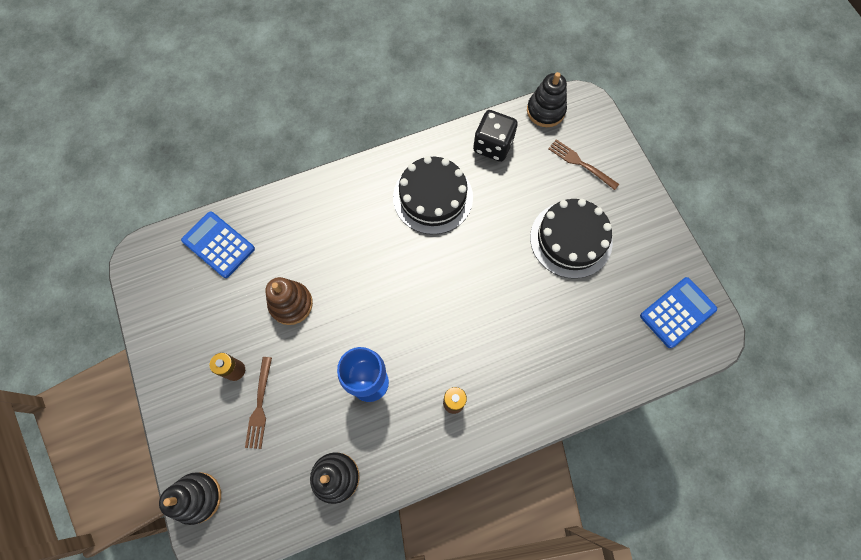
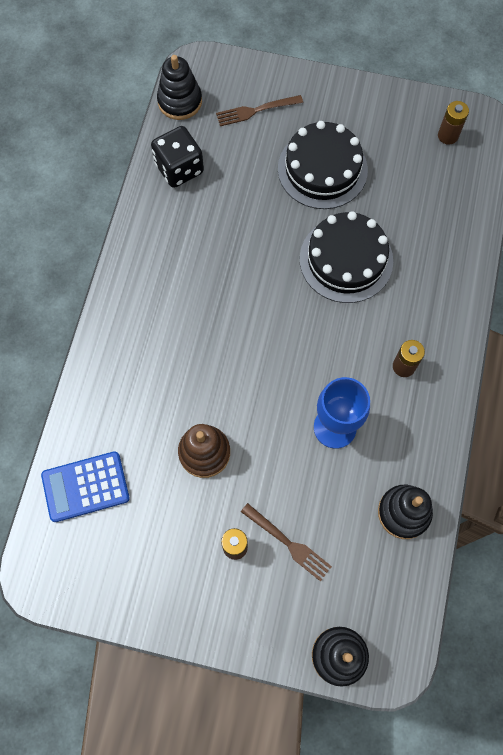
camera: 55 degrees left, 0 degrees up
black cake [393,156,473,234] -> black cake moved to [300,211,393,303]
blue calculator [640,277,717,348] -> brown battery [438,101,469,145]

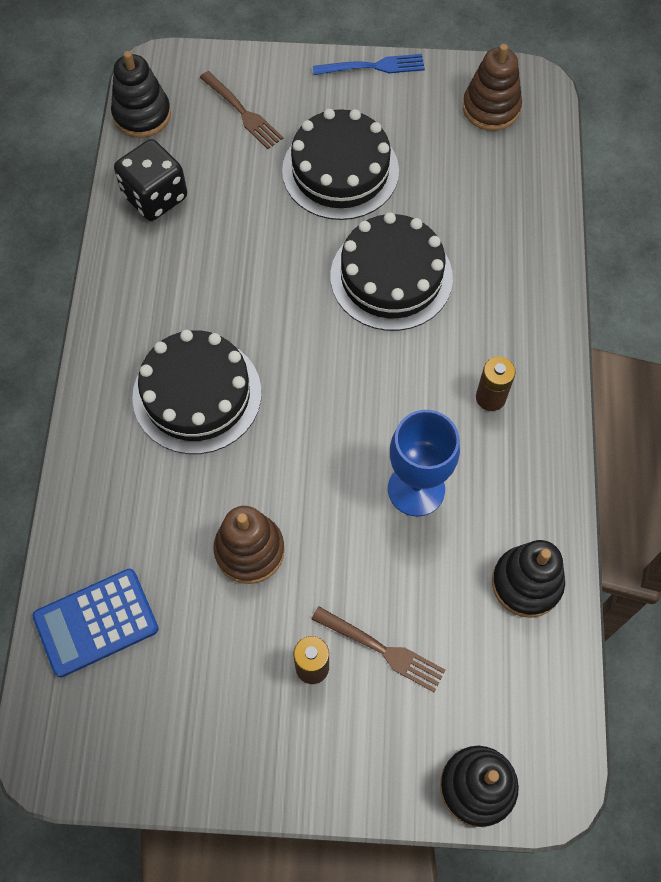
camera: 10 degrees left, 5 degrees down
brown fork [216,95,303,126] -> brown fork turned 105 degrees counterclockwise [200,71,283,149]
brown battery [438,101,469,145] -> brown stacking toy [463,44,522,131]
none -> black cake [132,330,261,454]
none -> blue fork [313,54,425,75]

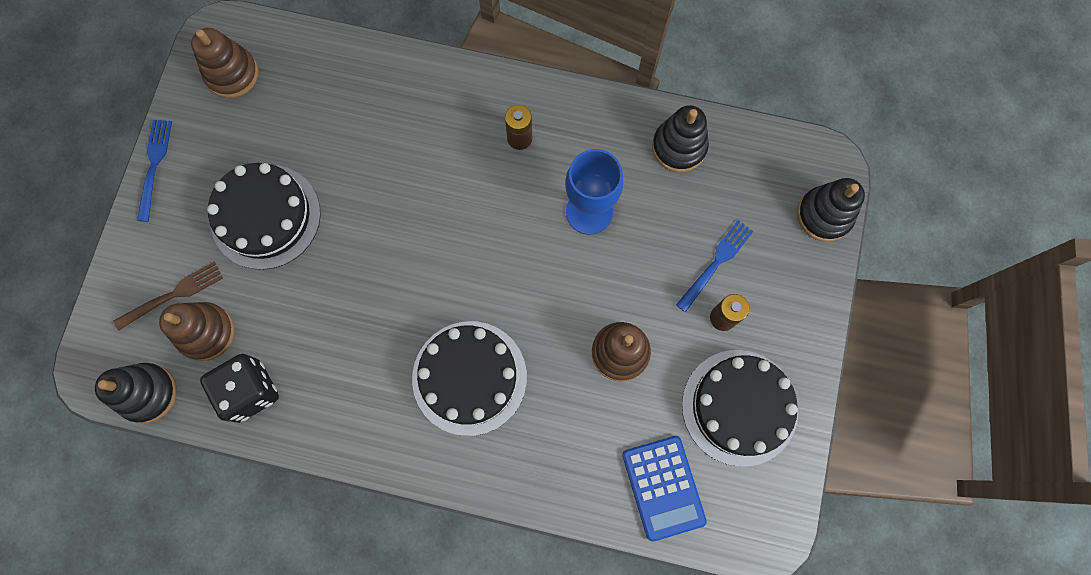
camera: 80 degrees left, 10 degrees up
brown fork [312,606,446,692] -> blue fork [676,220,754,312]
black cake [331,212,453,331] -> black cake moved to [682,350,798,467]
none -> brown stacking toy [159,302,235,361]

